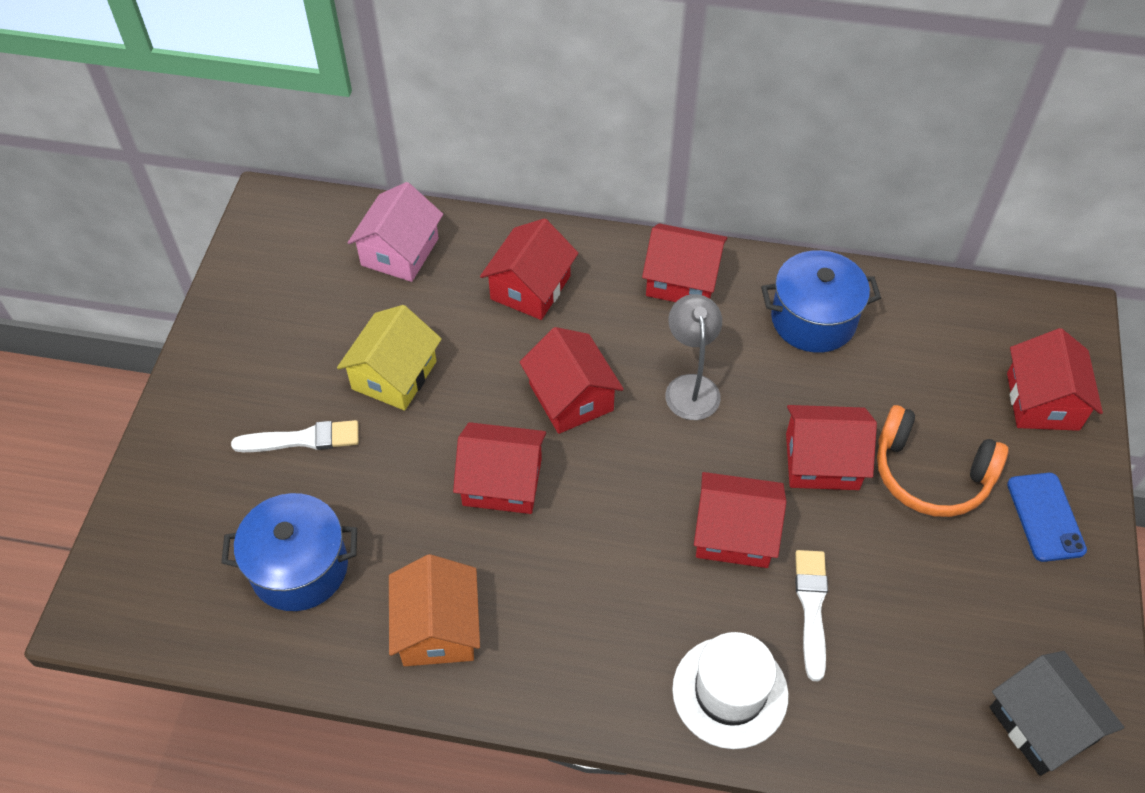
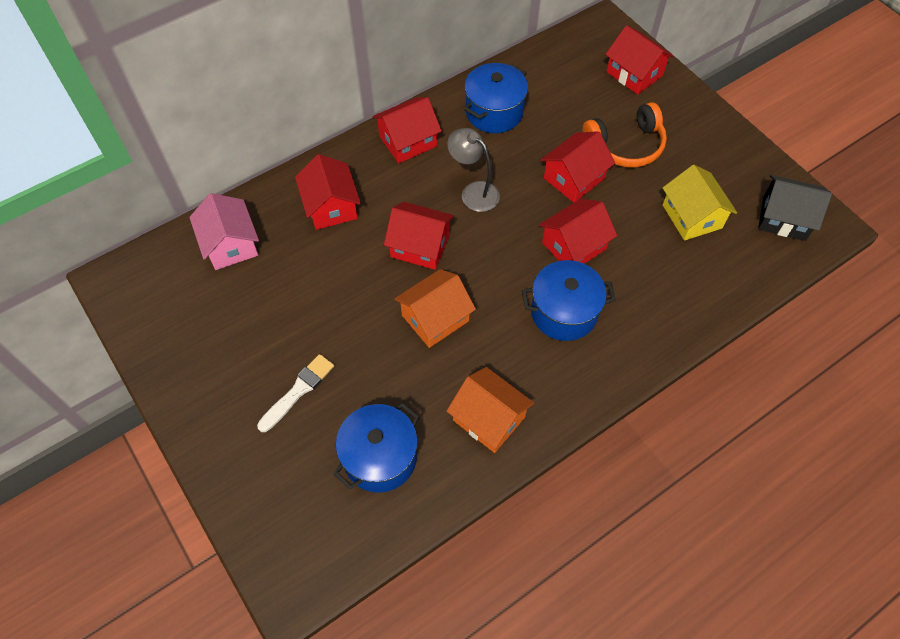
camera: 45 degrees left, 5 degrees up
yellow house [337,305,442,410] -> yellow house moved to [663,165,737,241]
red house [453,422,546,514] -> orange house [394,269,476,348]
white hat [672,632,788,749] -> none
white brush [795,550,828,681] -> none
blue phone [1007,473,1087,562] -> none
none -> blue pot [522,260,616,341]

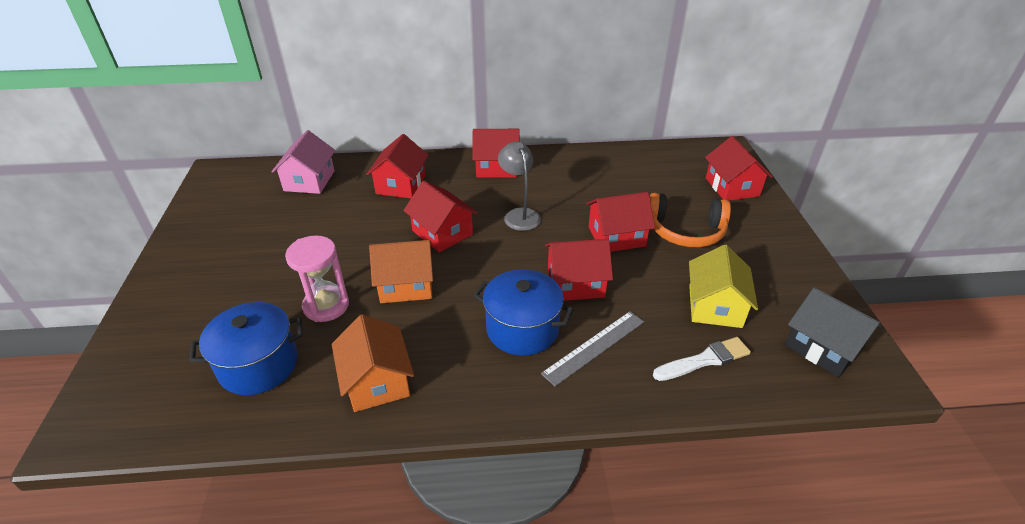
camera: 30 degrees right, 20 degrees down
white brush [257,354,334,432] -> white brush moved to [653,337,751,381]
blue pot [464,63,528,133] -> none
none -> pink hourglass [285,236,349,322]
none -> grey ruler [541,311,644,386]

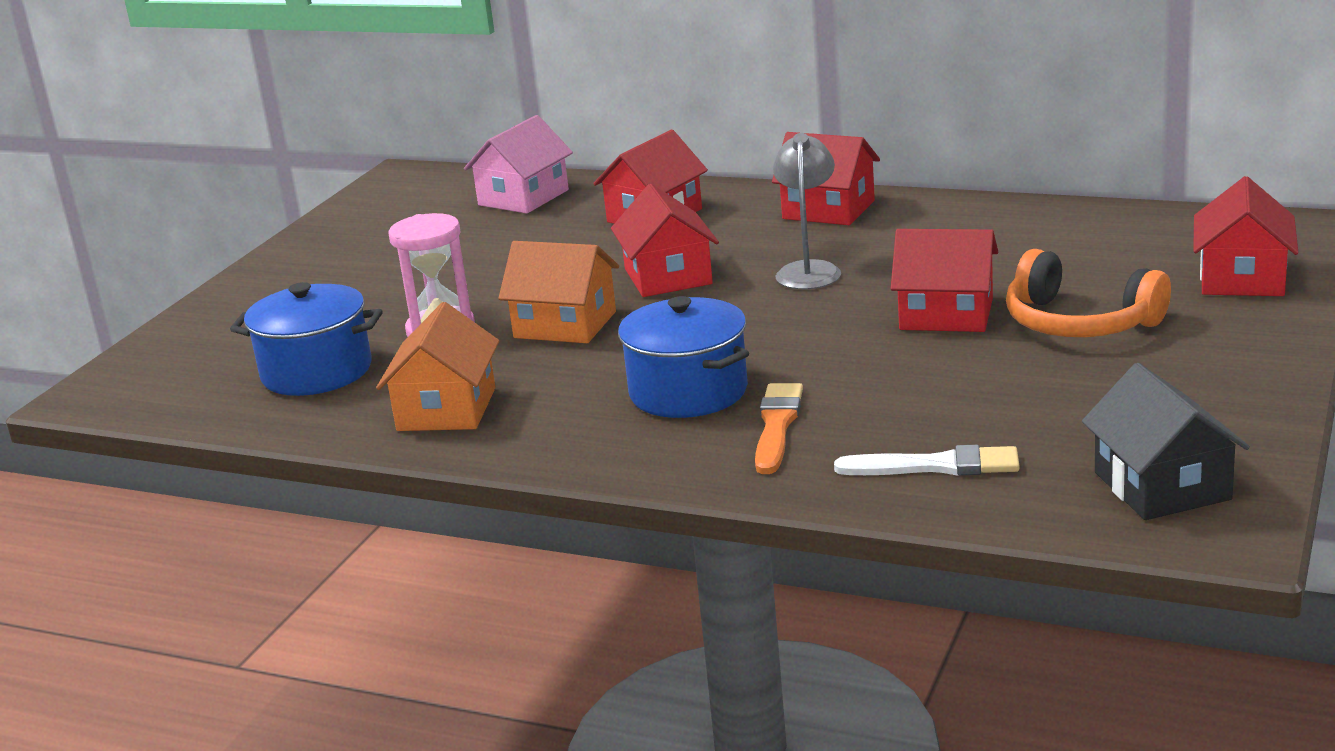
camera: 30 degrees right, 15 degrees down
grey ruler [541,311,644,386] -> orange brush [755,383,803,474]
red house [545,239,613,301] -> none
yellow house [689,245,758,328] -> none

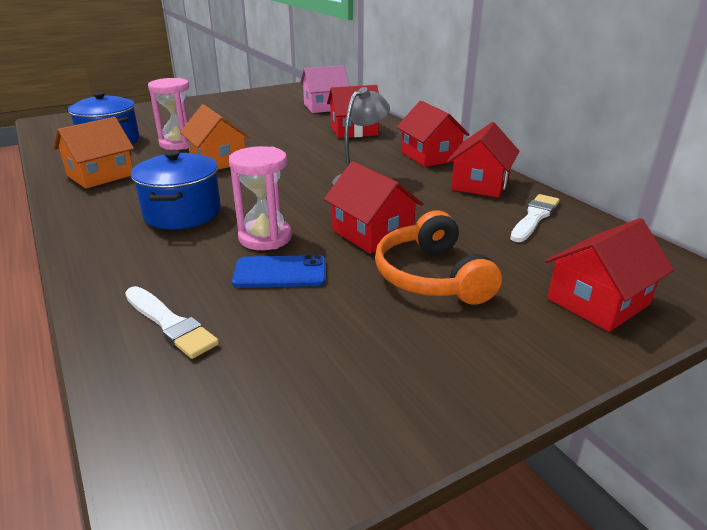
camera: 35 degrees right, 5 degrees up
red house [611,184,719,297] -> red house moved to [447,122,519,198]
orange brush [755,383,803,474] -> none
black house [1082,363,1250,520] -> none
none -> pink hourglass [229,146,292,250]
none -> blue phone [232,255,326,288]
none -> white brush [510,194,560,242]

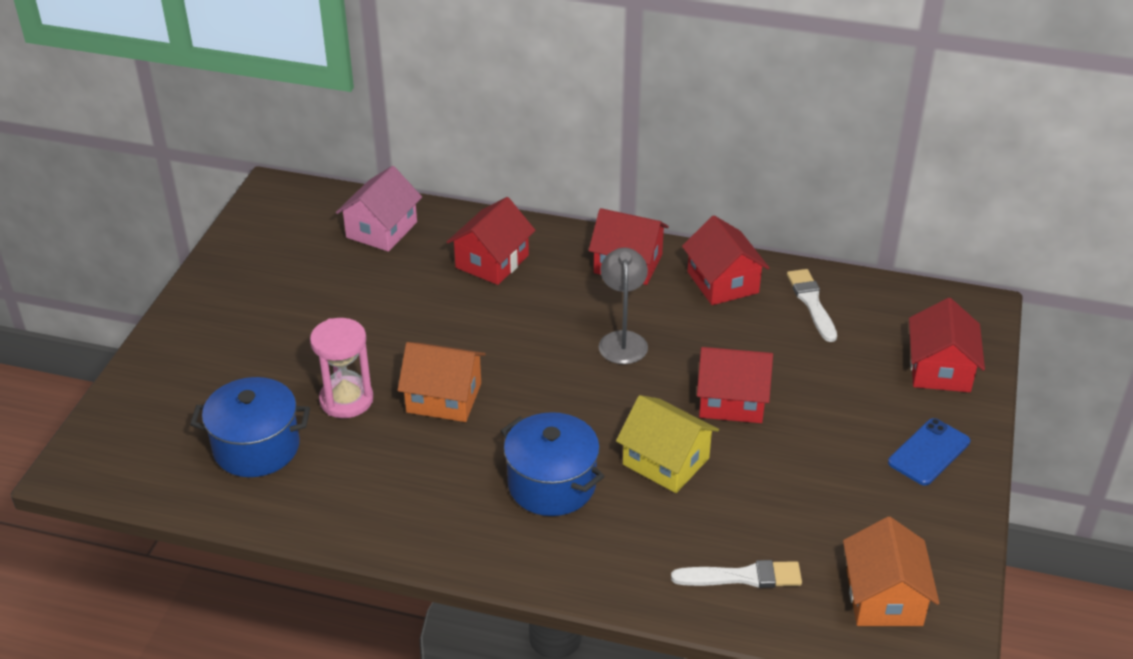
camera: 45 degrees left, 10 degrees up
orange house [54,117,134,189] -> orange house moved to [843,517,939,626]
pink hourglass [229,146,292,250] -> yellow house [616,395,719,493]
blue phone [232,255,326,288] -> blue phone moved to [888,418,970,486]
orange headphones [375,211,502,305] -> none

